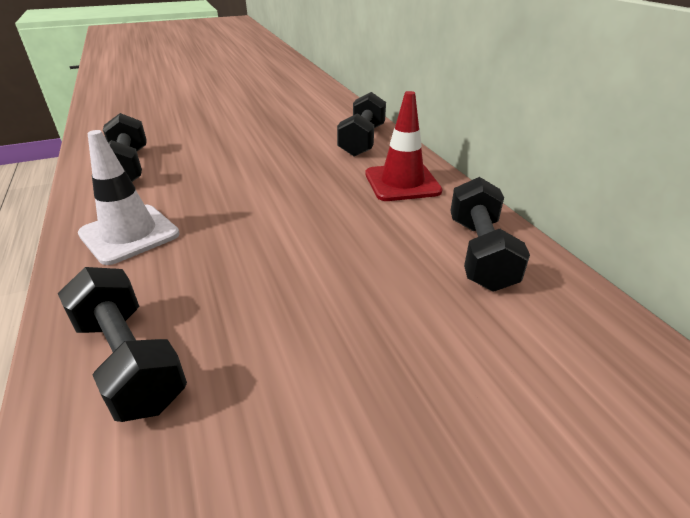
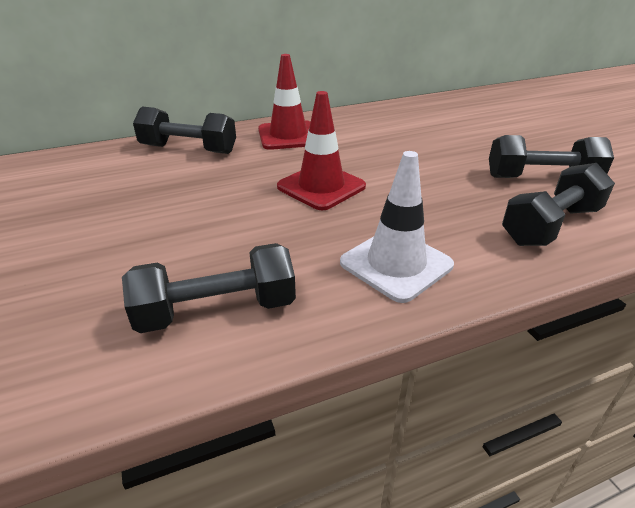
camera: 90 degrees left, 0 degrees up
black dumbbell [450,177,530,292] -> black dumbbell moved to [489,135,614,178]
none -> red traffic cone [277,91,366,210]

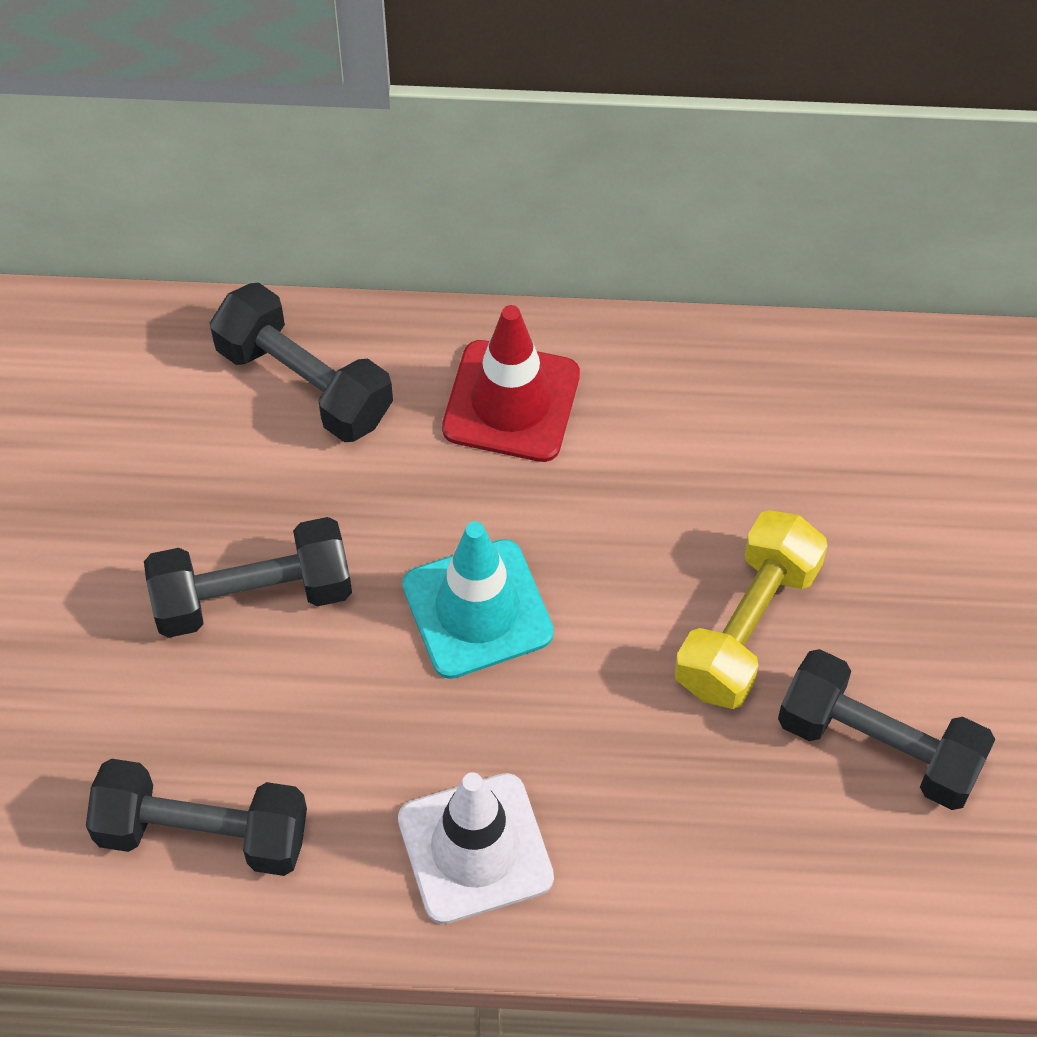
camera: 25 degrees right, 25 degrees up
red traffic cone [277,91,366,210] -> turquoise traffic cone [402,521,554,679]
black dumbbell [502,163,615,246] -> black dumbbell moved to [144,517,352,638]
none -> yellow dumbbell [675,510,828,709]

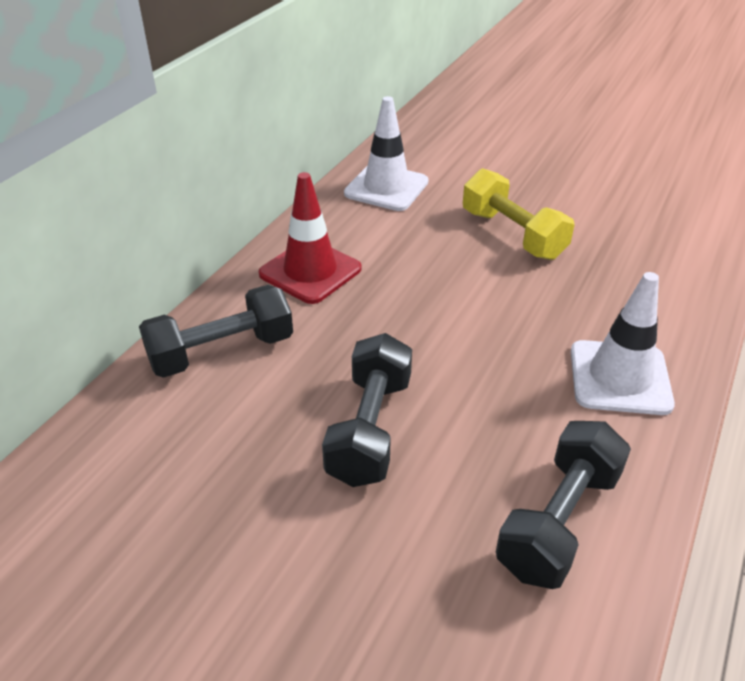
camera: 65 degrees left, 20 degrees down
turquoise traffic cone [402,521,554,679] -> none
black dumbbell [778,649,995,810] -> none
none -> white traffic cone [344,96,428,211]

